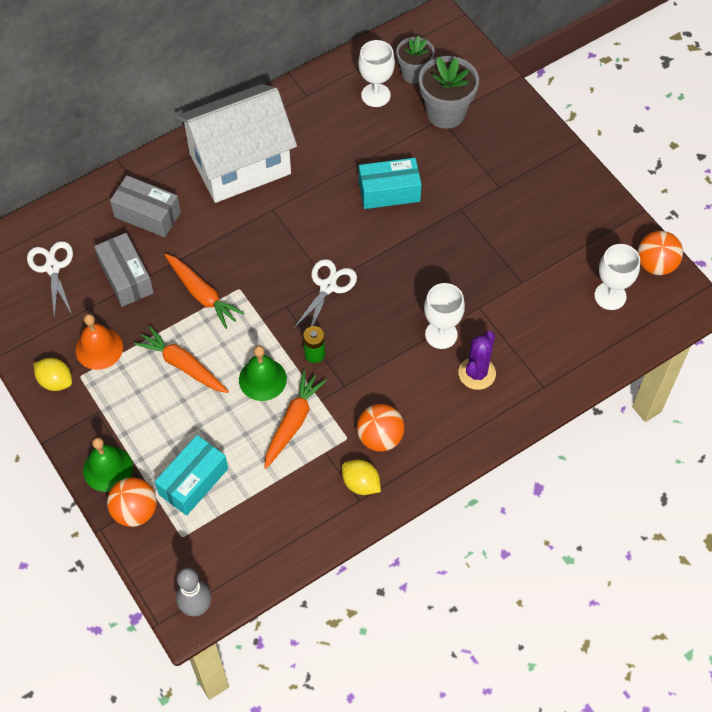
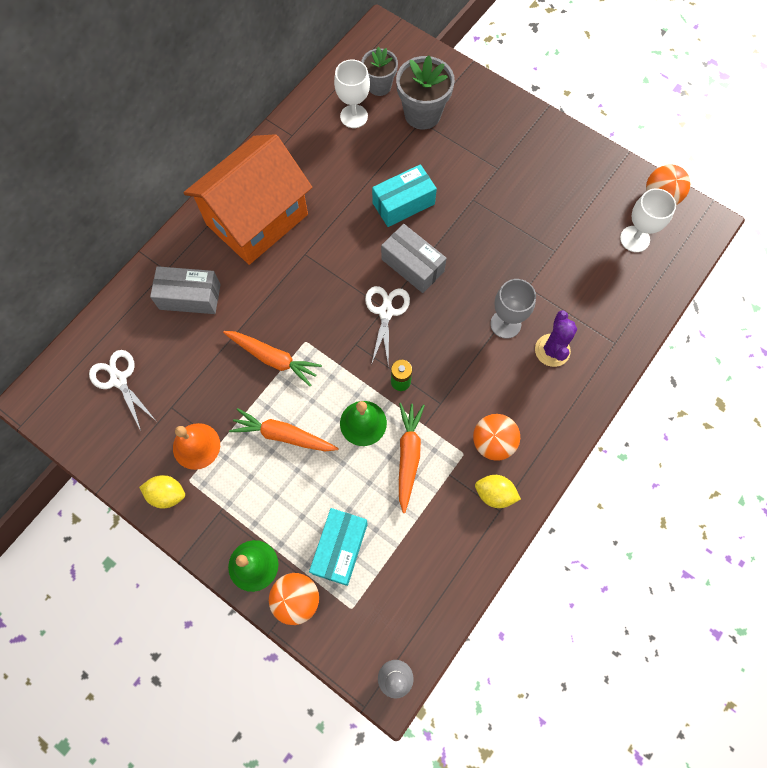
camera: 20 degrees left, 10 degrees up
grey box [94,233,154,307] -> grey box moved to [381,224,447,293]
white house [176,84,297,203] -> orange house [183,134,312,265]
white goblet [424,283,465,349] -> grey goblet [490,279,536,339]

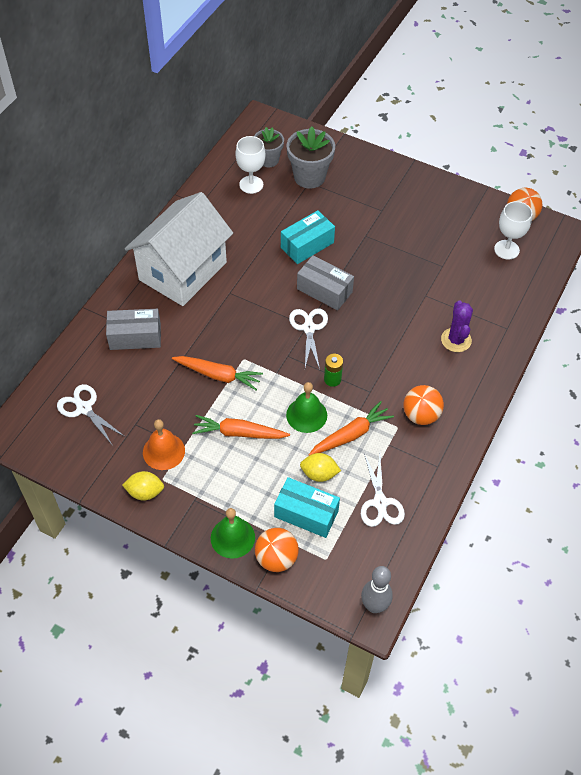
camera: 10 degrees left, 15 degrees down
orange house [183,134,312,265] -> white house [125,192,233,306]
turquoise box [309,508,368,586] -> turquoise box turned 75 degrees counterclockwise [274,477,340,538]
orange carrot [399,403,425,513] -> orange carrot turned 60 degrees clockwise [309,401,394,456]
yellow lemon [475,475,521,508] -> yellow lemon moved to [300,453,341,482]
grey goblet [490,279,536,339] -> none
none -> white scissors [361,454,405,527]

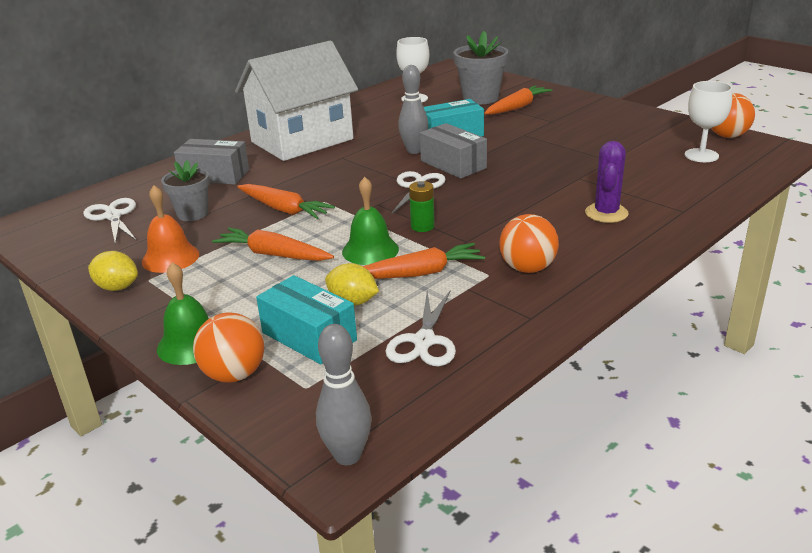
camera: 20 degrees right, 25 degrees down
grey flower pot [254,127,284,167] -> grey flower pot moved to [161,160,210,221]
none -> grey bowling pin [398,65,428,154]
none -> orange carrot [484,85,552,115]

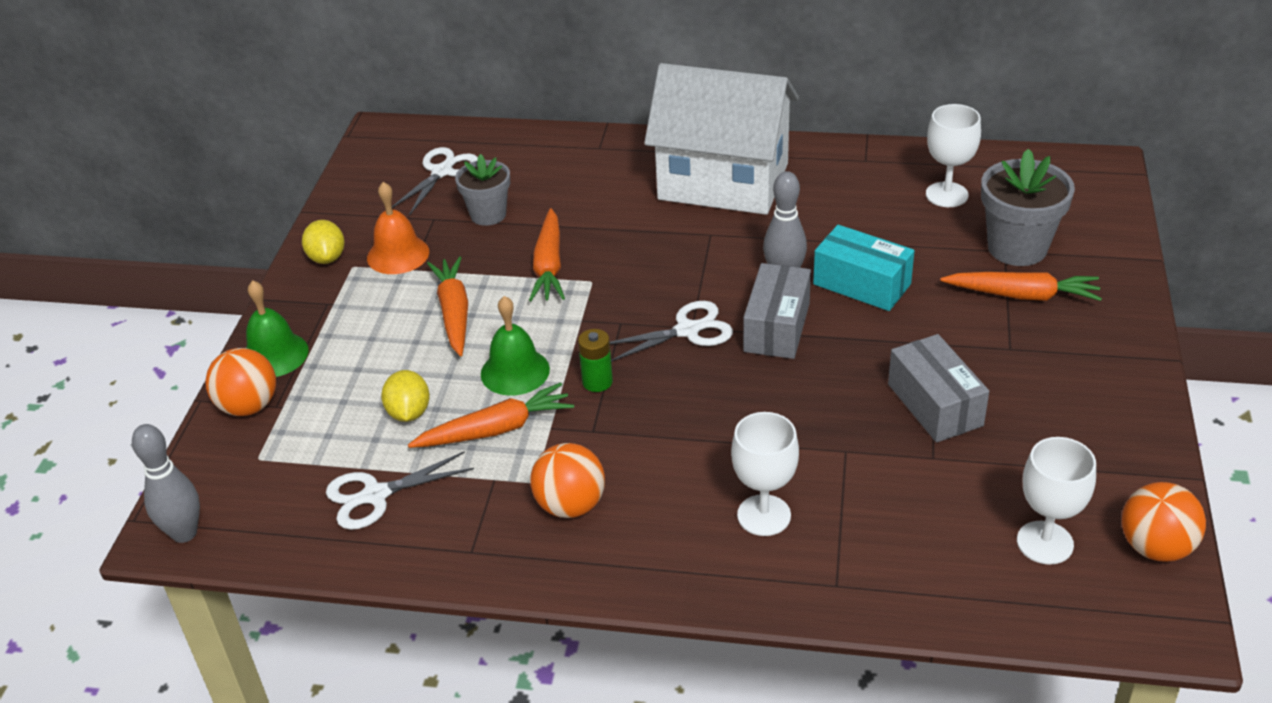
camera: 55 degrees right, 10 degrees up
grey box [174,139,249,185] -> grey box moved to [888,334,989,443]
turquoise box [256,275,357,364] -> none
orange carrot [362,243,485,279] -> orange carrot turned 60 degrees counterclockwise [408,382,574,448]
purple cactus [585,141,629,223] -> white goblet [731,412,799,536]

